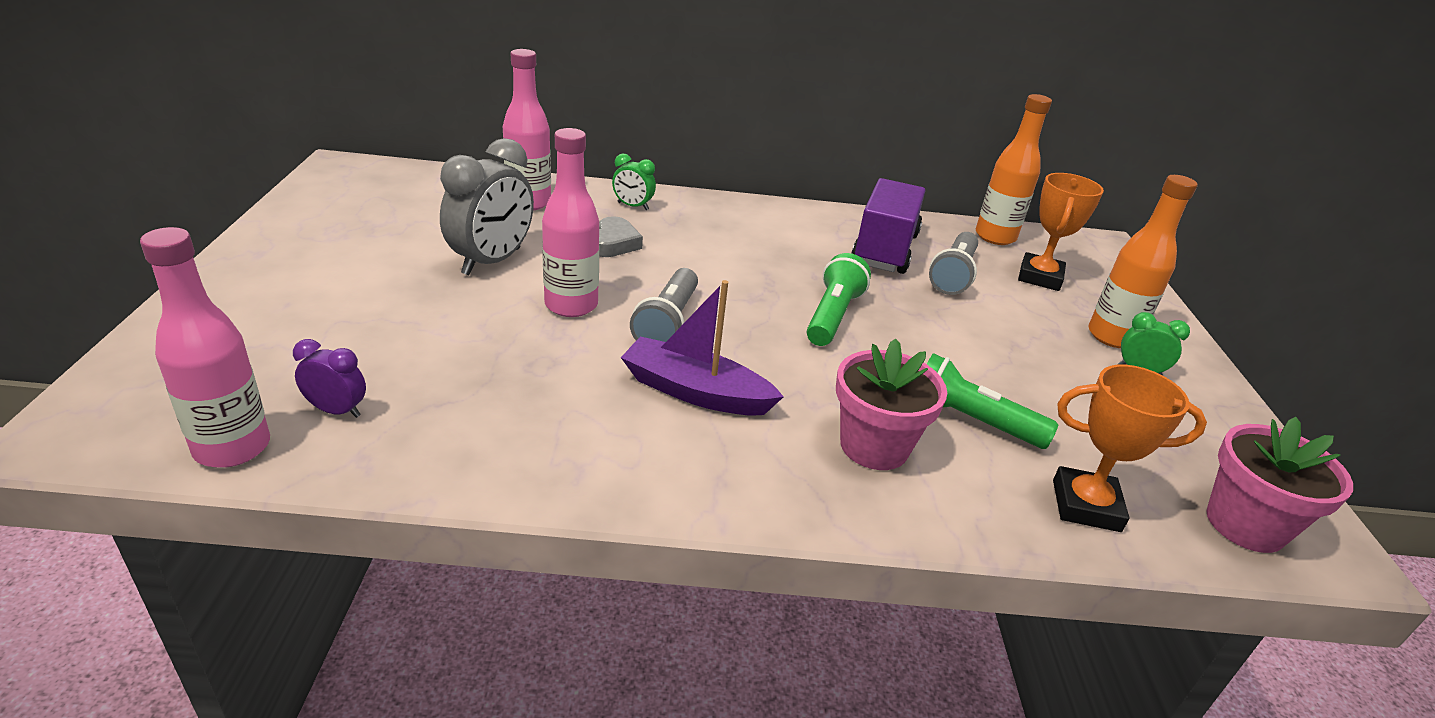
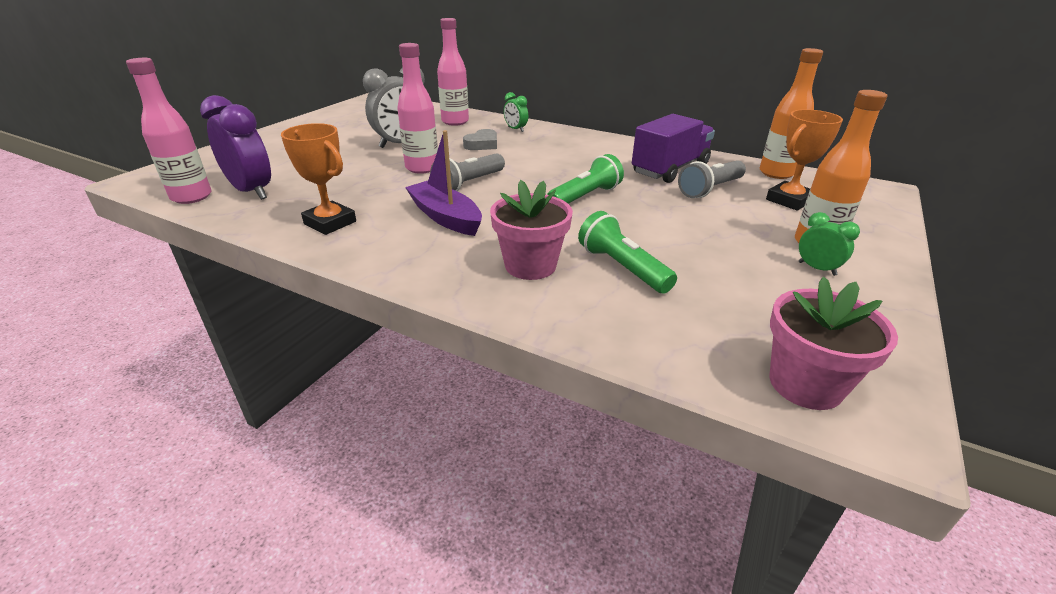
camera: 30 degrees right, 0 degrees up
purple clock [293,339,366,418] -> purple clock [200,95,271,200], size x1.97
orange trophy [1053,365,1207,532] -> orange trophy moved to [281,123,356,235]

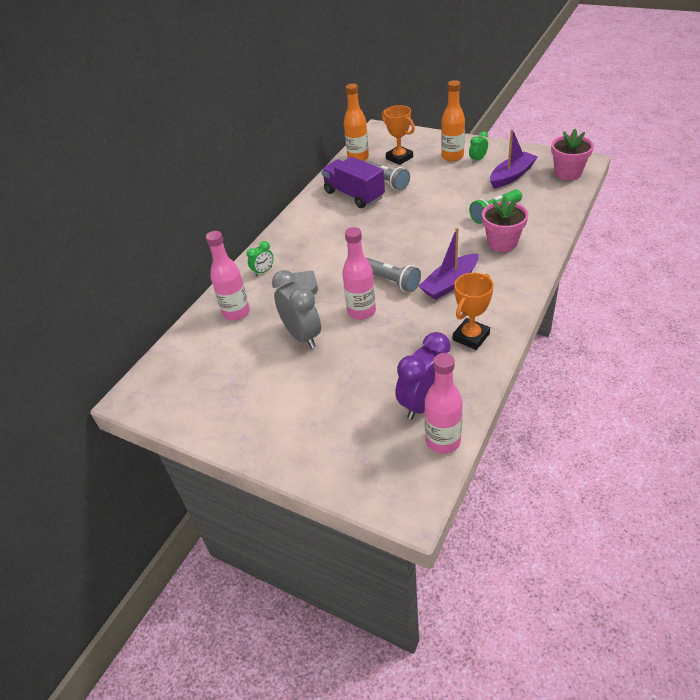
camera: 85 degrees left, 10 degrees up
green flashlight [547,154,624,204] -> none
none -> purple boat [490,129,538,188]

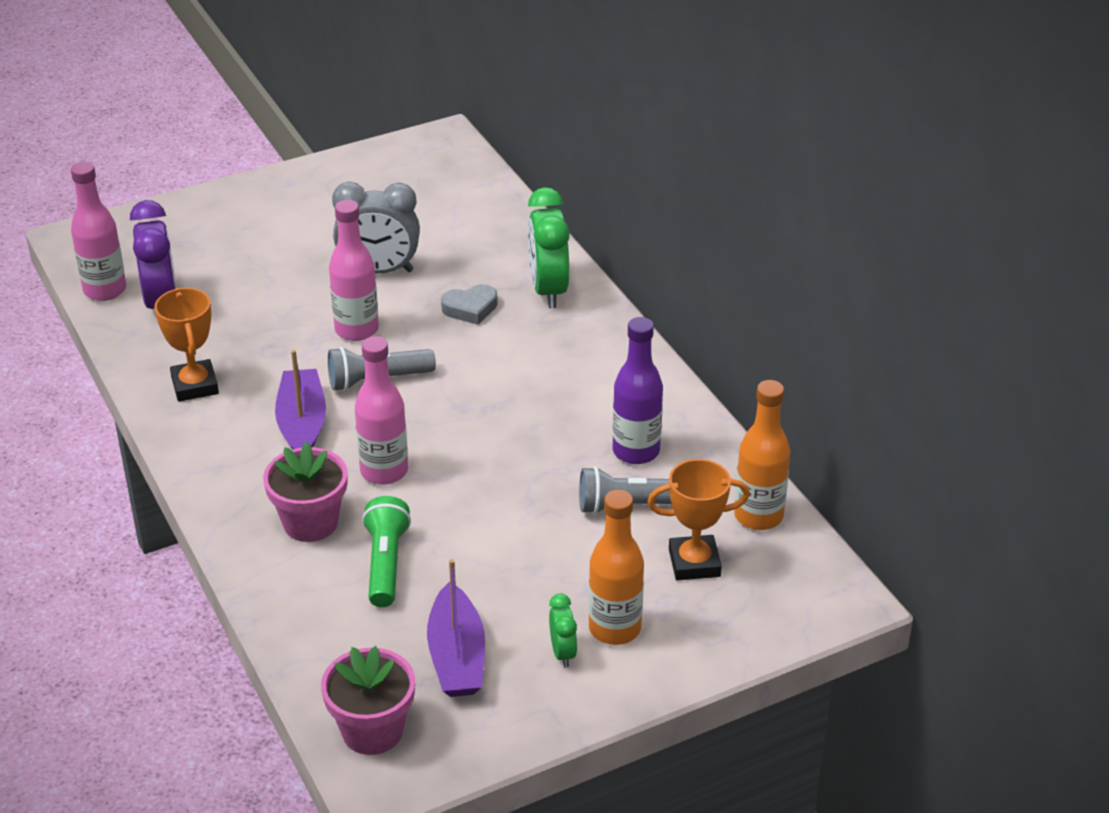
camera: 120 degrees right, 5 degrees down
pink bottle [206,231,250,321] -> pink bottle moved to [355,336,408,485]
green clock [247,241,274,276] -> green clock [528,187,570,308], size x1.97
purple truck [321,157,385,208] -> purple bottle [613,317,663,464]

